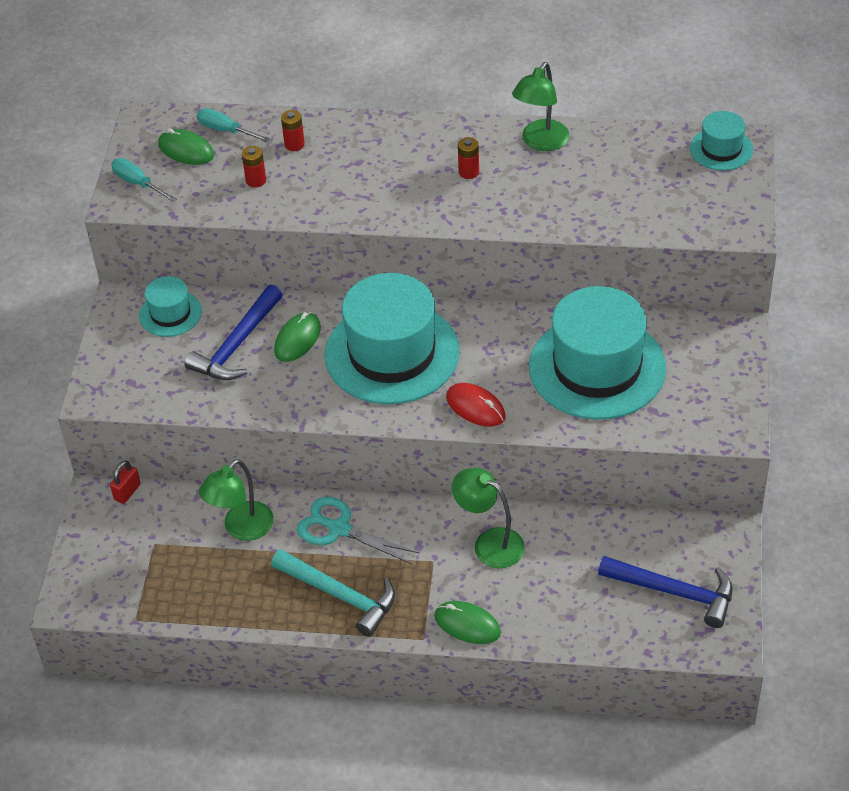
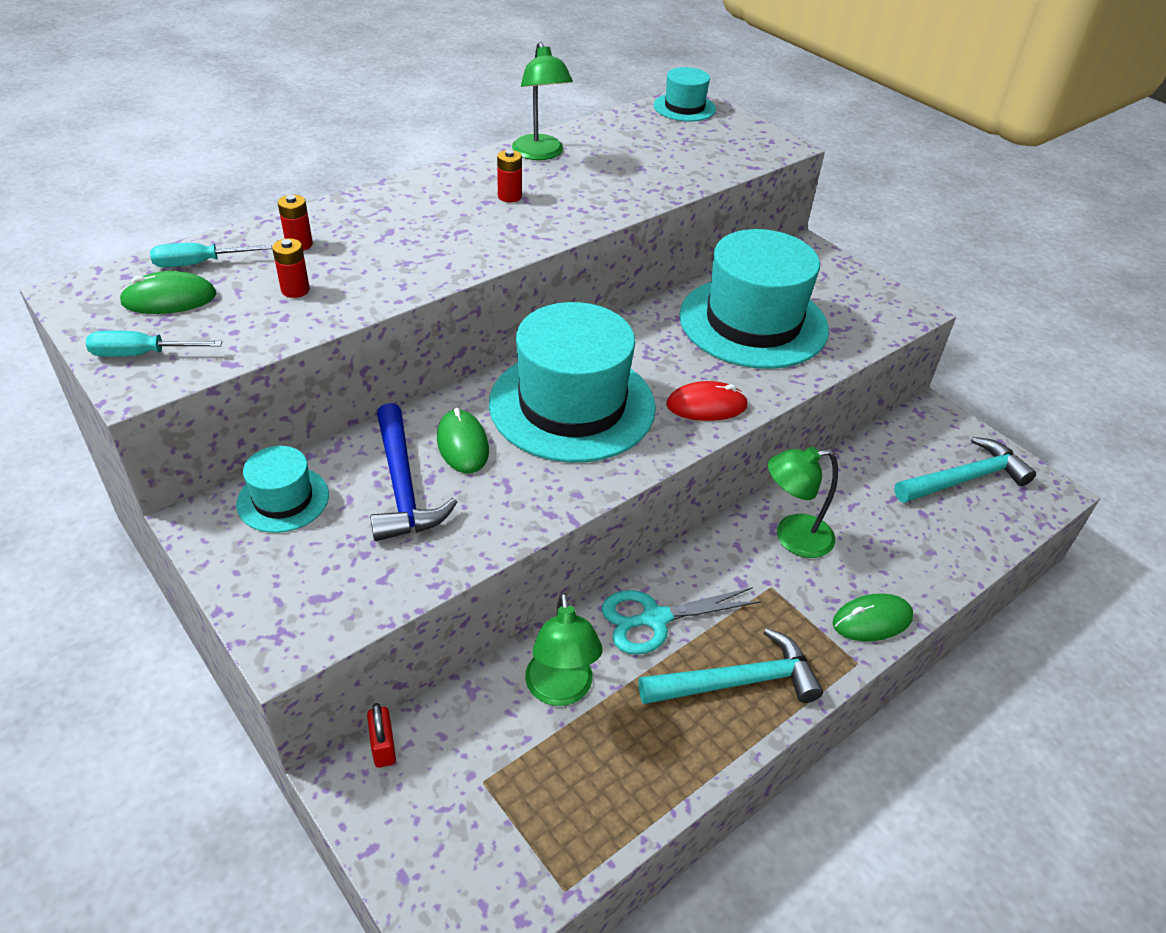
camera: 50 degrees left, 5 degrees down
blue hammer [598,556,733,628] -> turquoise hammer [894,437,1036,503]

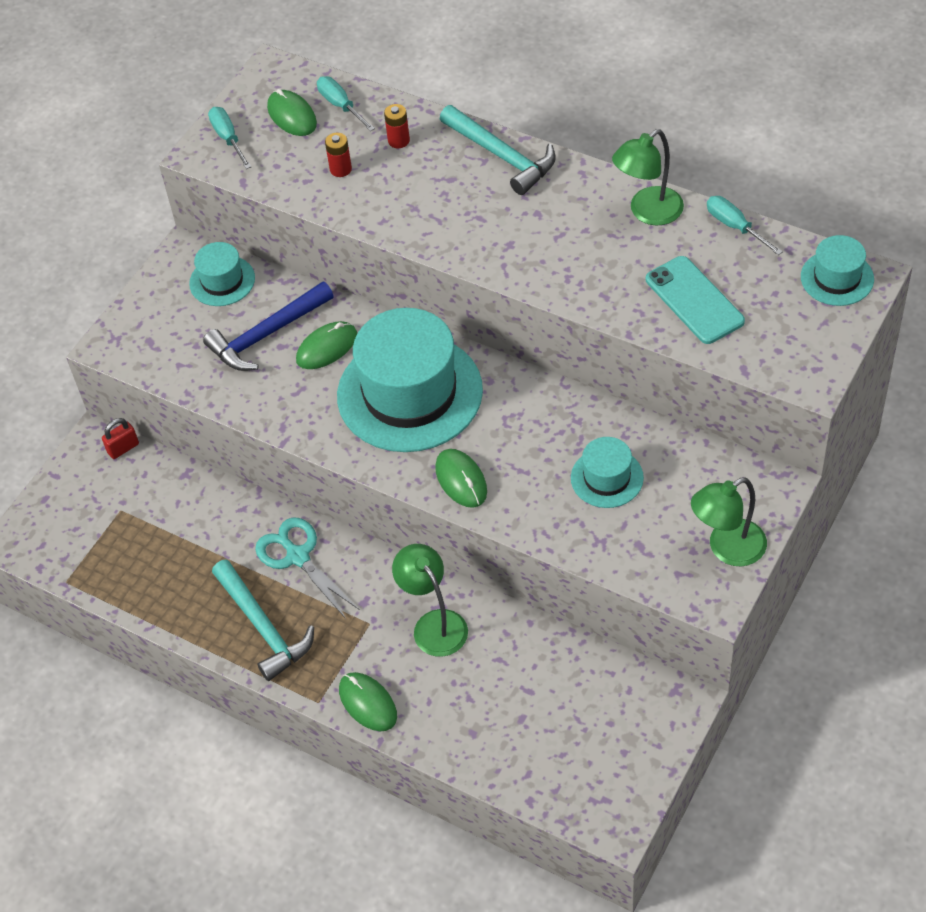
camera: 75 degrees right, 10 degrees up
red battery [497,150,522,203] -> none
green lamp [525,592,603,706] -> green lamp moved to [691,477,767,566]
red mouse [666,381,748,421] -> green mouse [435,449,487,508]
turquoise hat [679,229,829,369] -> turquoise hat [571,437,644,508], size x0.48
turquoise hammer [894,437,1036,503] -> turquoise hammer moved to [440,105,556,195]
none -> turquoise phone [646,256,745,344]
none -> turquoise screwdriver [707,196,783,255]

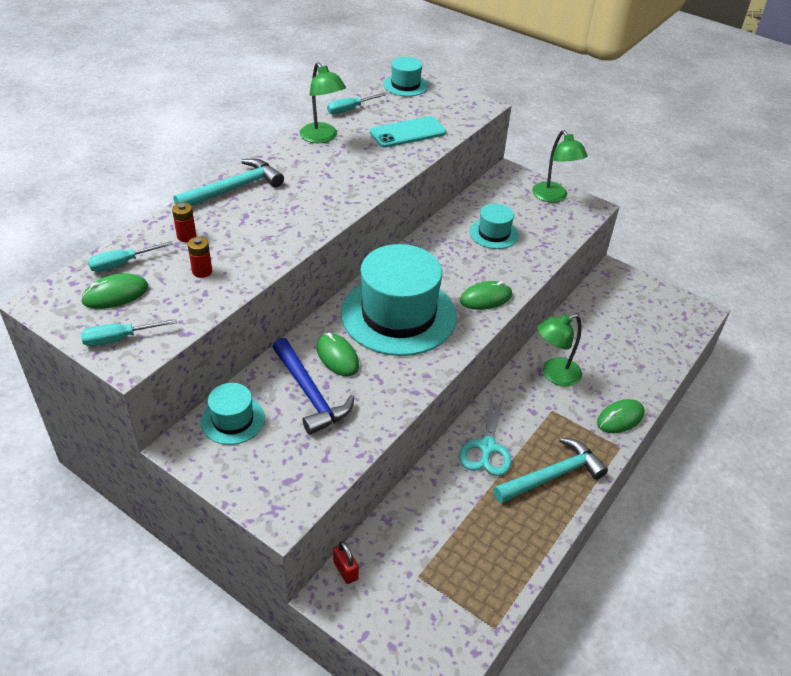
camera: 90 degrees left, 10 degrees down
turquoise scissors [255,518,360,619] -> turquoise scissors turned 45 degrees counterclockwise [459,393,511,476]

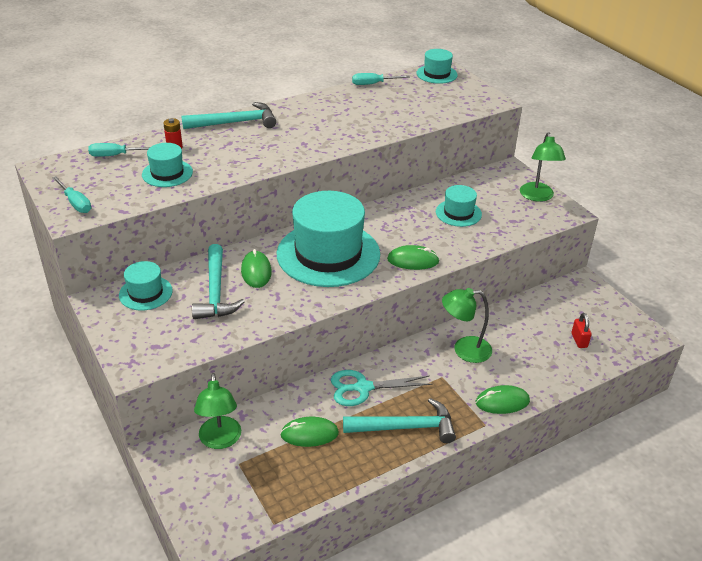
camera: 25 degrees right, 5 degrees down
green mouse [81,273,148,309] -> green mouse moved to [280,417,339,447]
turquoise screwdriver [81,319,177,346] -> turquoise screwdriver turned 135 degrees counterclockwise [52,176,91,213]
red battery [188,237,212,278] -> turquoise hat [142,143,193,187]
blue hammer [273,338,355,435] -> turquoise hammer [192,244,245,319]
green lamp [300,62,346,143] -> green lamp moved to [194,373,241,449]
red padlock [333,541,359,584] -> red padlock moved to [572,313,592,348]
turquoise phone [370,116,446,148] -> none
turquoise scissors [459,393,511,476] -> turquoise scissors turned 45 degrees clockwise [331,370,433,406]

